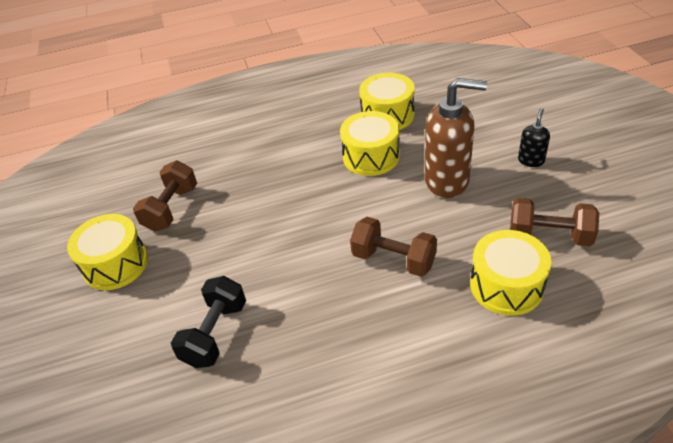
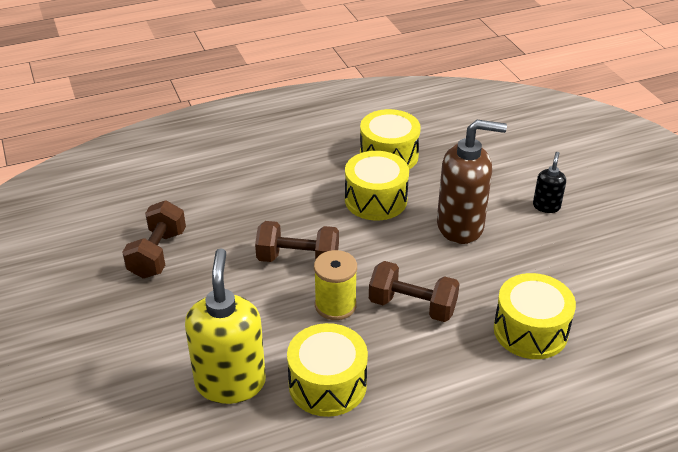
camera: 10 degrees left, 5 degrees down
yellow drum [67,214,148,290] -> yellow drum moved to [287,323,368,417]
black dumbbell [171,276,246,368] -> yellow soap dispenser [185,248,266,404]
brown dumbbell [510,198,599,246] -> brown dumbbell moved to [255,221,339,262]
none -> yellow spool [314,250,357,320]

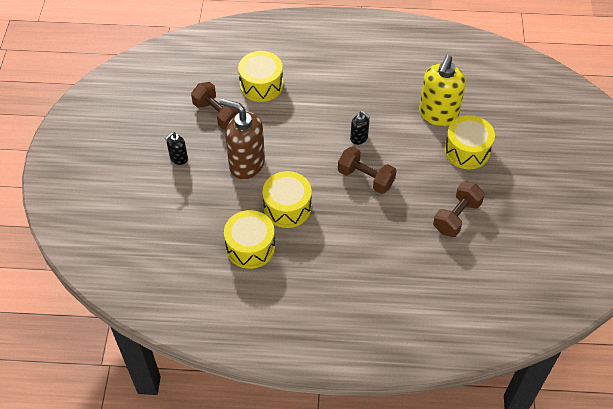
camera: 155 degrees left, 15 degrees up
yellow drum [287,323,368,417] -> yellow drum moved to [444,115,495,169]
yellow spool [314,250,357,320] -> black soap dispenser [350,111,370,145]
brown dumbbell [369,261,459,322] -> brown dumbbell moved to [191,82,239,130]

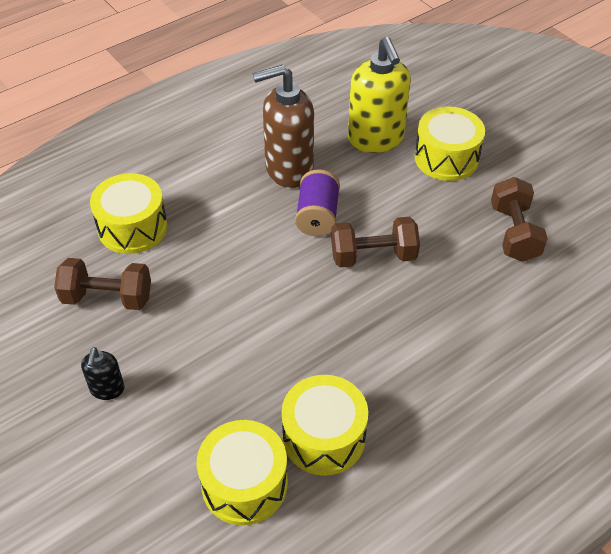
camera: 40 degrees left, 5 degrees down
brown soap dispenser [219,98,265,179] -> brown soap dispenser moved to [253,65,314,188]
yellow drum [262,171,312,228] -> yellow drum moved to [197,420,288,525]
black soap dispenser [350,111,370,145] -> purple spool [295,169,340,236]

